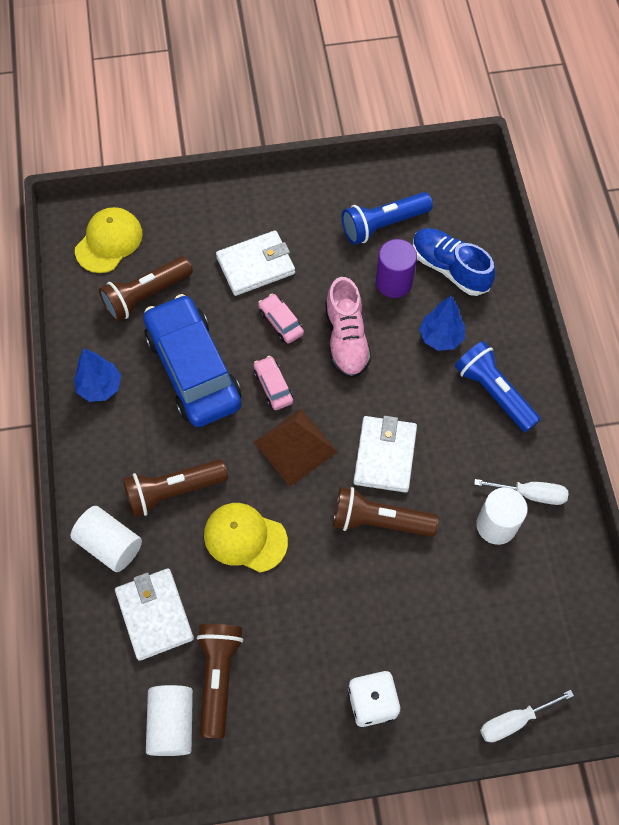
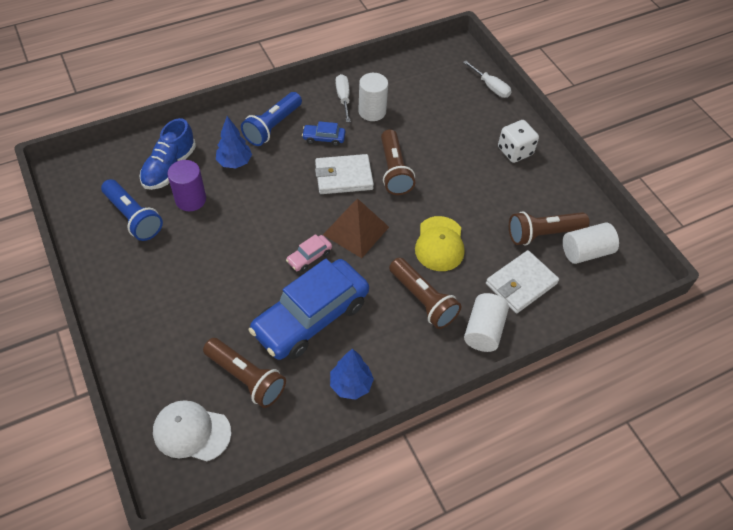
camera: 110 degrees left, 10 degrees down
yellow cap [75,207,143,273] -> white cap [153,400,231,461]
white wallet [216,230,295,296] -> none
pink car [258,294,304,344] -> none
pink shoe [325,277,371,379] -> none
none -> blue car [302,121,345,146]

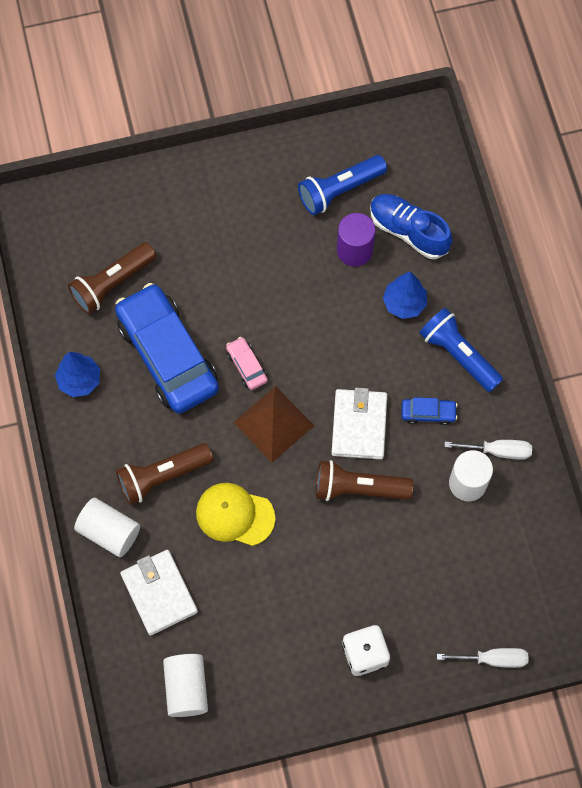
camera: 105 degrees right, 15 degrees up
white cap [153,400,231,461] -> none
blue car [302,121,345,146] -> blue car turned 75 degrees clockwise [402,397,457,425]
white screwdriver [463,60,512,98] -> white screwdriver turned 150 degrees counterclockwise [437,648,529,668]
brown flashlight [509,211,590,245] -> none

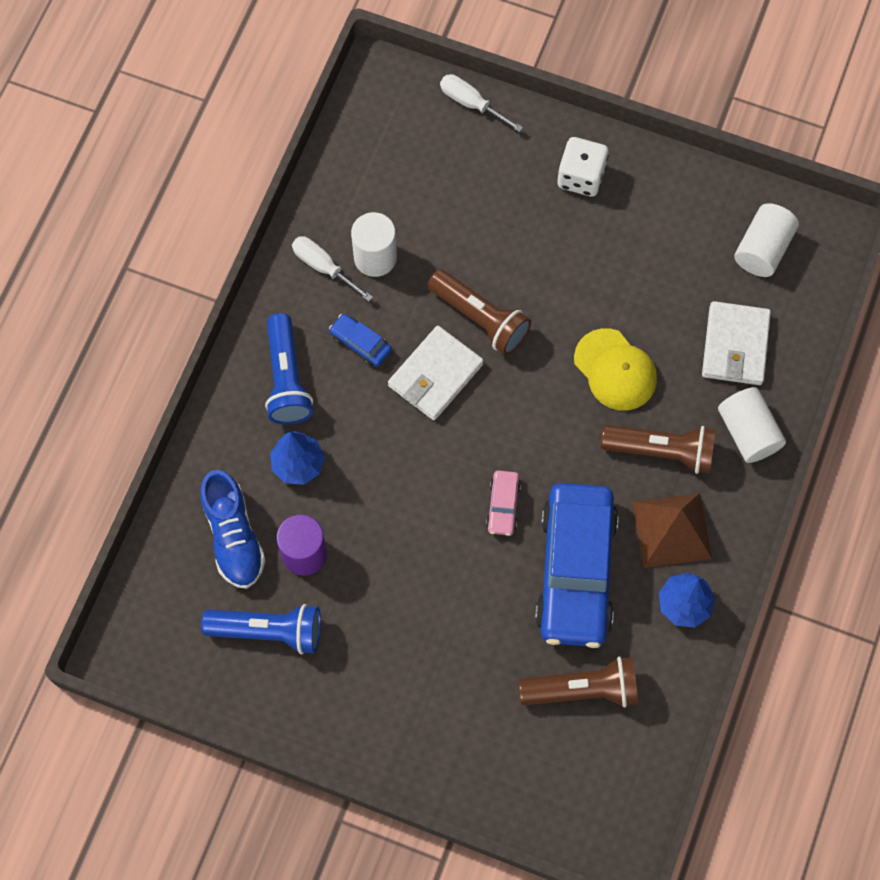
camera: 145 degrees left, 0 degrees up
brown pyramid [233,386,314,462] -> brown pyramid moved to [632,493,712,568]

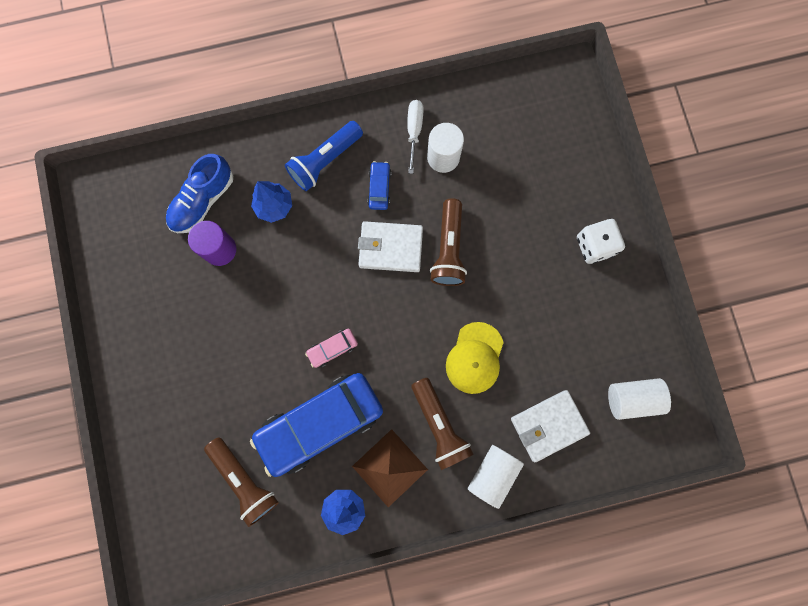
camera: 55 degrees right, 10 degrees up
blue flashlight [201,604,321,655] -> none
white screwdriver [440,74,523,132] -> none

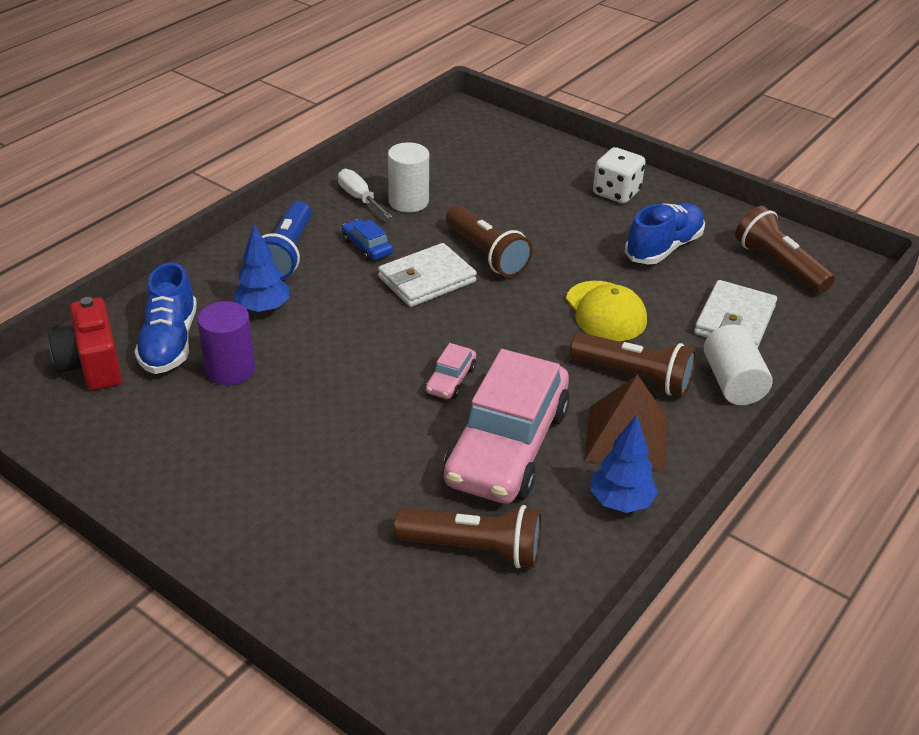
camera: 40 degrees left, 40 degrees down
blue car [250,373,383,477] -> pink car [443,349,570,504]
white cylinder [608,378,671,420] -> brown flashlight [735,206,835,294]
none -> red camera [49,297,122,390]
none -> blue shoe [625,203,705,265]

